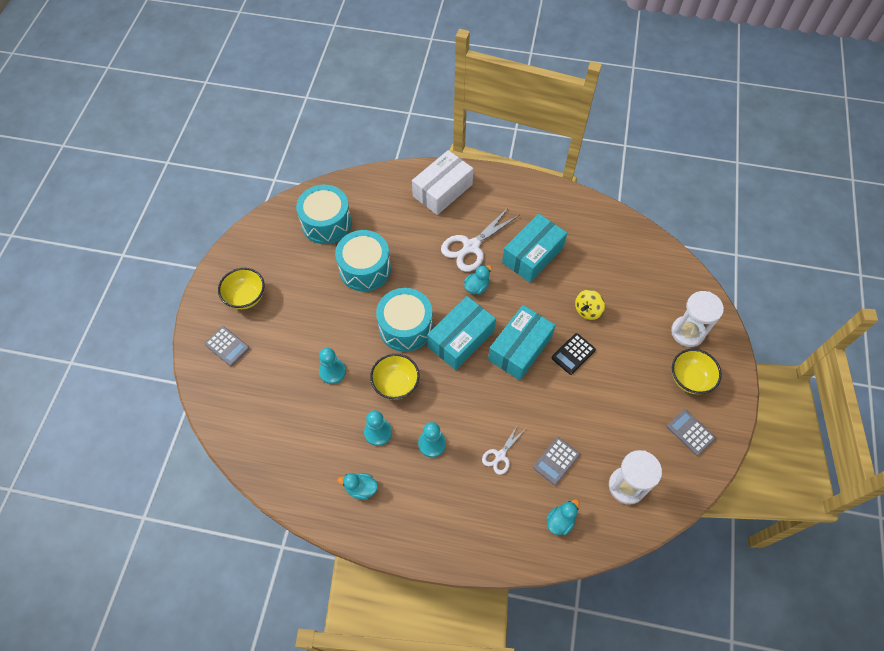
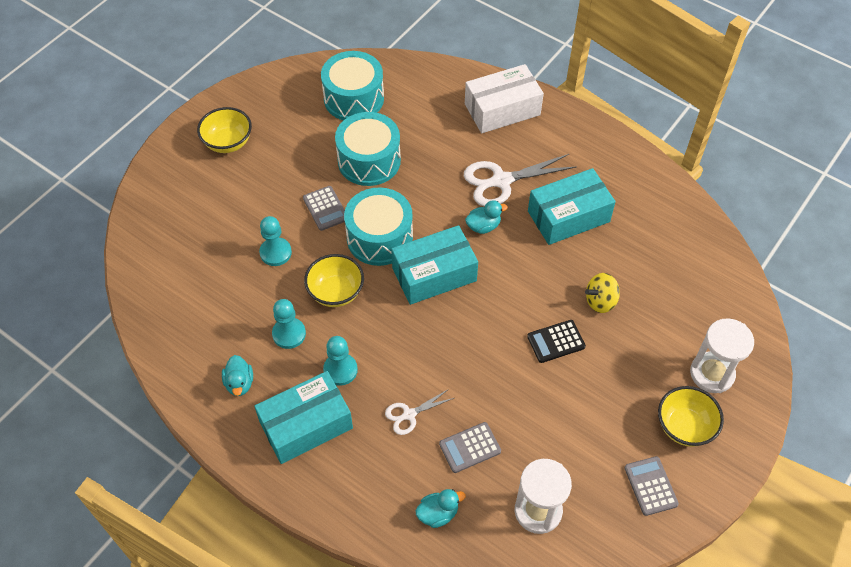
camera: 25 degrees right, 5 degrees down
grey calculator [204,326,250,366] -> grey calculator moved to [303,186,345,231]
turquoise duck [337,473,378,500] -> turquoise duck turned 135 degrees counterclockwise [222,355,253,396]
turquoise box [488,305,556,380] -> turquoise box moved to [254,371,353,464]

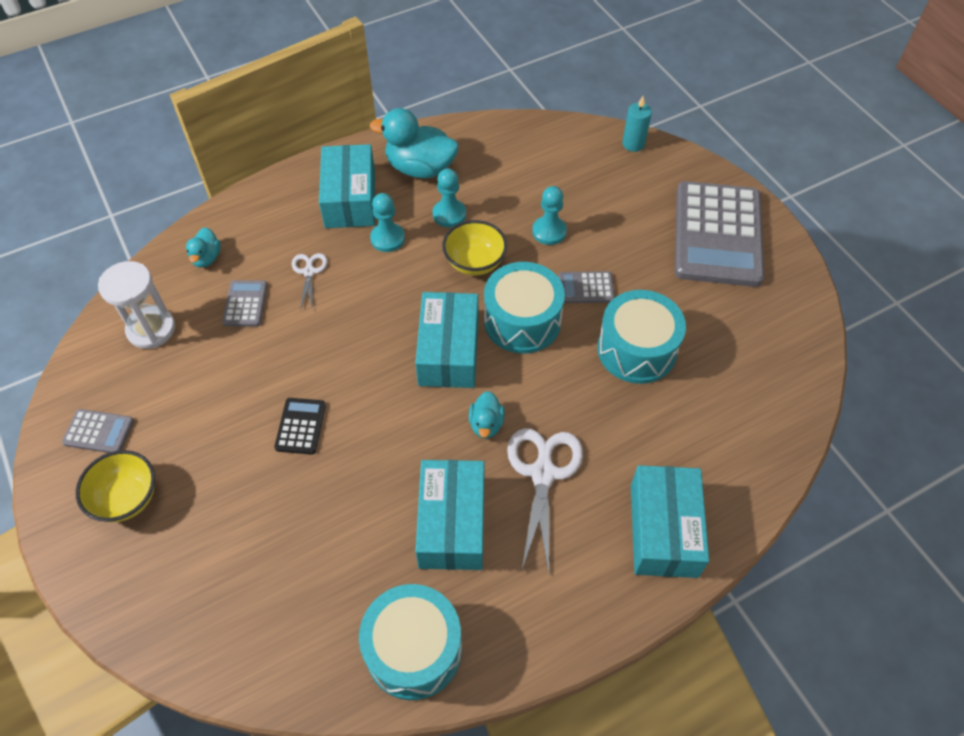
camera: 115 degrees right, 0 degrees up
yellow bowl [197,107,252,153] -> grey calculator [675,181,764,287]
turquoise duck [222,355,253,396] -> turquoise duck [370,108,459,179], size x1.93
turquoise drum [321,51,384,120] -> turquoise drum moved to [359,584,462,700]
white box [465,64,544,133] -> turquoise box [631,465,709,578]
yellow spinning top [585,273,620,313] -> none
white hourglass [690,318,754,393] -> none
none -> turquoise candle [622,96,652,152]

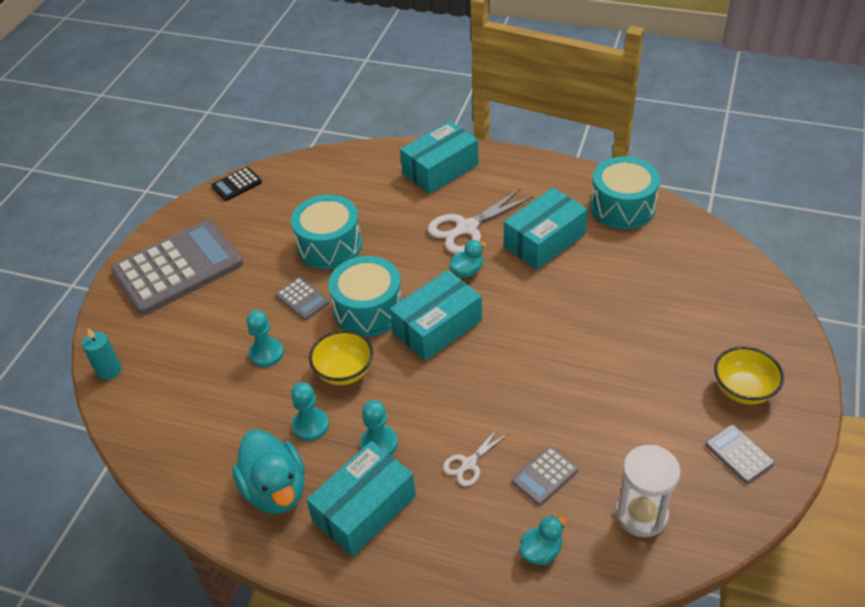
camera: 130 degrees left, 10 degrees down
black calculator [274,398,326,455] -> black calculator moved to [211,167,262,201]

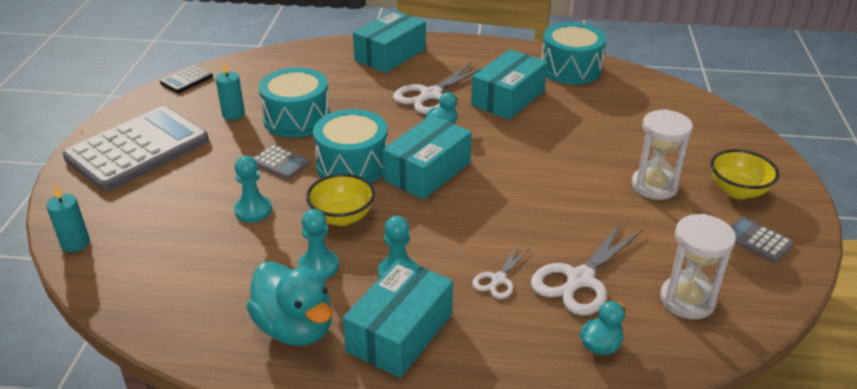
camera: 15 degrees left, 10 degrees down
grey calculator [512,446,578,506] -> white scissors [531,222,643,316]
none -> turquoise candle [216,61,245,120]
none -> white hourglass [632,109,693,200]

